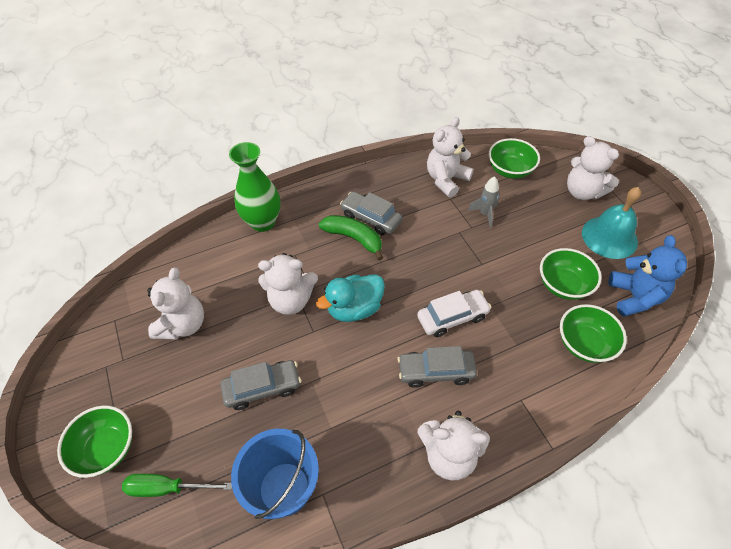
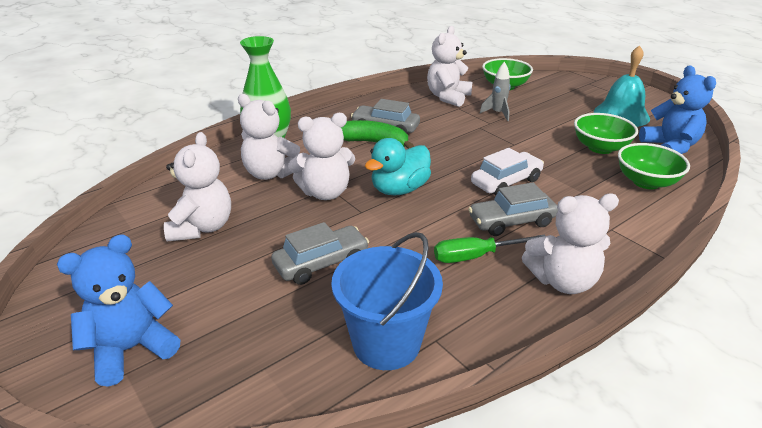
camera: 15 degrees left, 20 degrees down
green bowl [57,405,132,478] -> blue teddy bear [57,234,180,387]
green screwdriver [122,474,232,497] -> green screwdriver moved to [434,235,545,263]
white teddy bear [567,136,619,200] -> white teddy bear moved to [238,94,300,180]

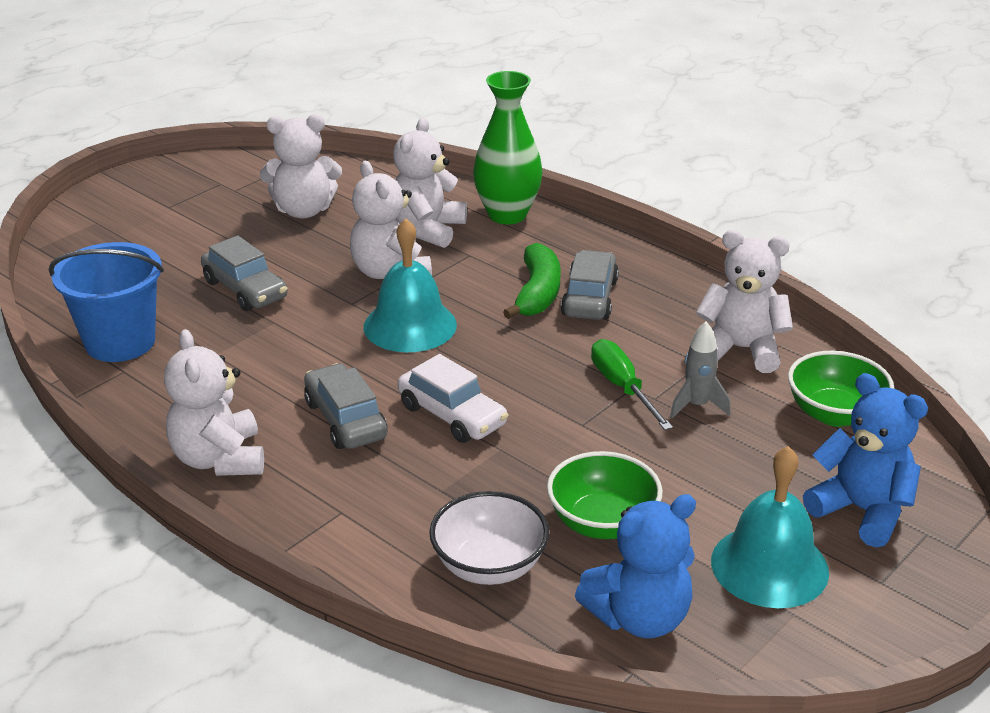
camera: 80 degrees right, 0 degrees up
blue teddy bear [57,234,180,387] -> blue teddy bear moved to [803,373,928,548]
turquoise duck [365,138,431,195] -> turquoise bell [364,218,457,352]
green screwdriver [434,235,545,263] -> green screwdriver moved to [591,339,673,430]
green bowl [618,143,690,189] -> white bowl [429,491,549,585]

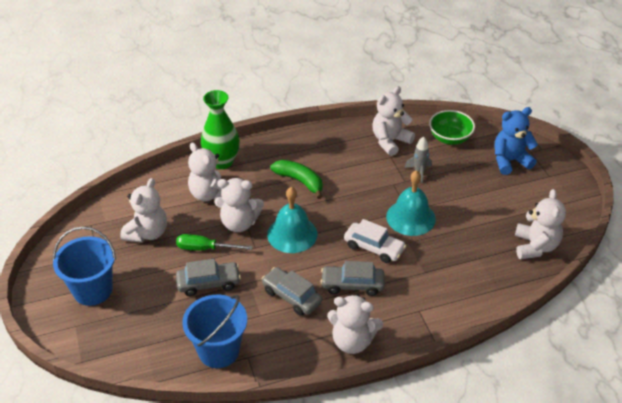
camera: 60 degrees left, 10 degrees up
white car [397,354,508,443] -> white car turned 45 degrees clockwise [344,219,406,263]
white bowl [429,491,549,585] -> none
green bowl [547,451,663,539] -> none
grey car [561,250,619,320] -> grey car moved to [262,267,322,316]
blue teddy bear [575,494,696,638] -> white teddy bear [515,189,566,259]
green screwdriver [591,339,673,430] -> green screwdriver moved to [176,234,253,250]
turquoise bell [711,446,829,608] -> turquoise bell moved to [386,170,436,236]
none -> blue bucket [52,226,116,306]

